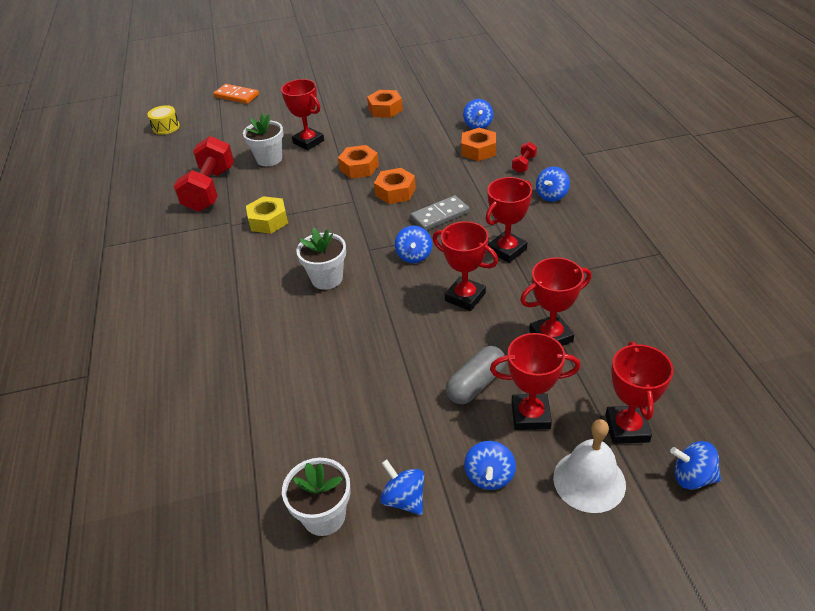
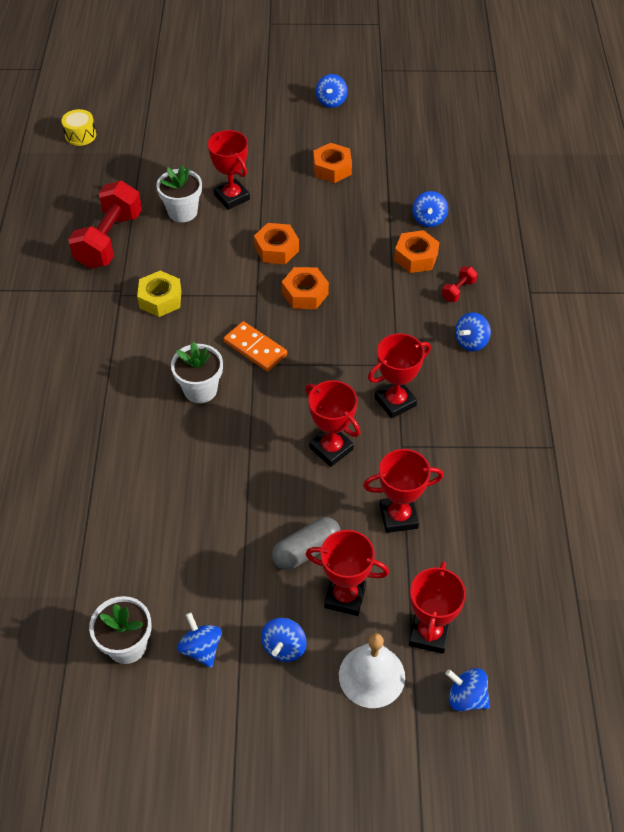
camera: 10 degrees right, 10 degrees up
orange domino [213,84,259,104] -> orange domino moved to [224,321,287,371]
blue spinning top [395,226,432,263] -> blue spinning top moved to [316,74,348,108]
grey domino [410,195,470,231] -> none

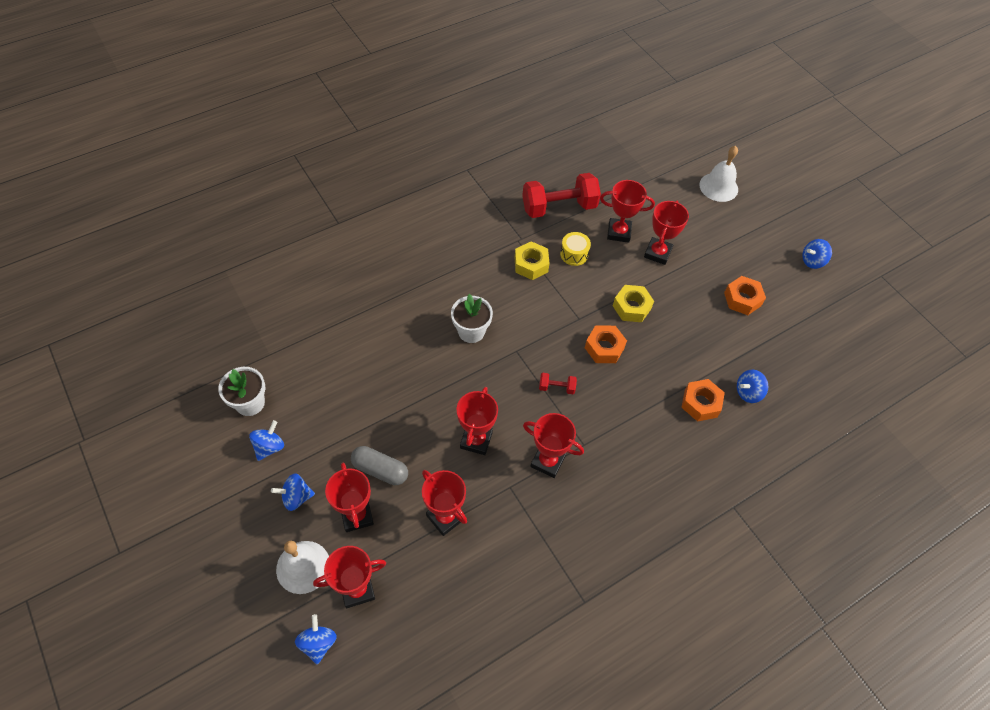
camera: 55 degrees right, 5 degrees up
yellow drum [61,109,96,146] -> yellow drum moved to [560,232,591,266]
white flower pot [156,165,202,222] -> red trophy [600,180,655,243]
orange domino [224,321,287,371] -> none
orange nut [254,223,299,264] -> yellow nut [613,285,654,322]
red dumbbell [442,266,477,302] -> red dumbbell moved to [539,373,577,394]
blue spinning top [455,312,491,351] -> none
none -> white bell [699,146,738,202]

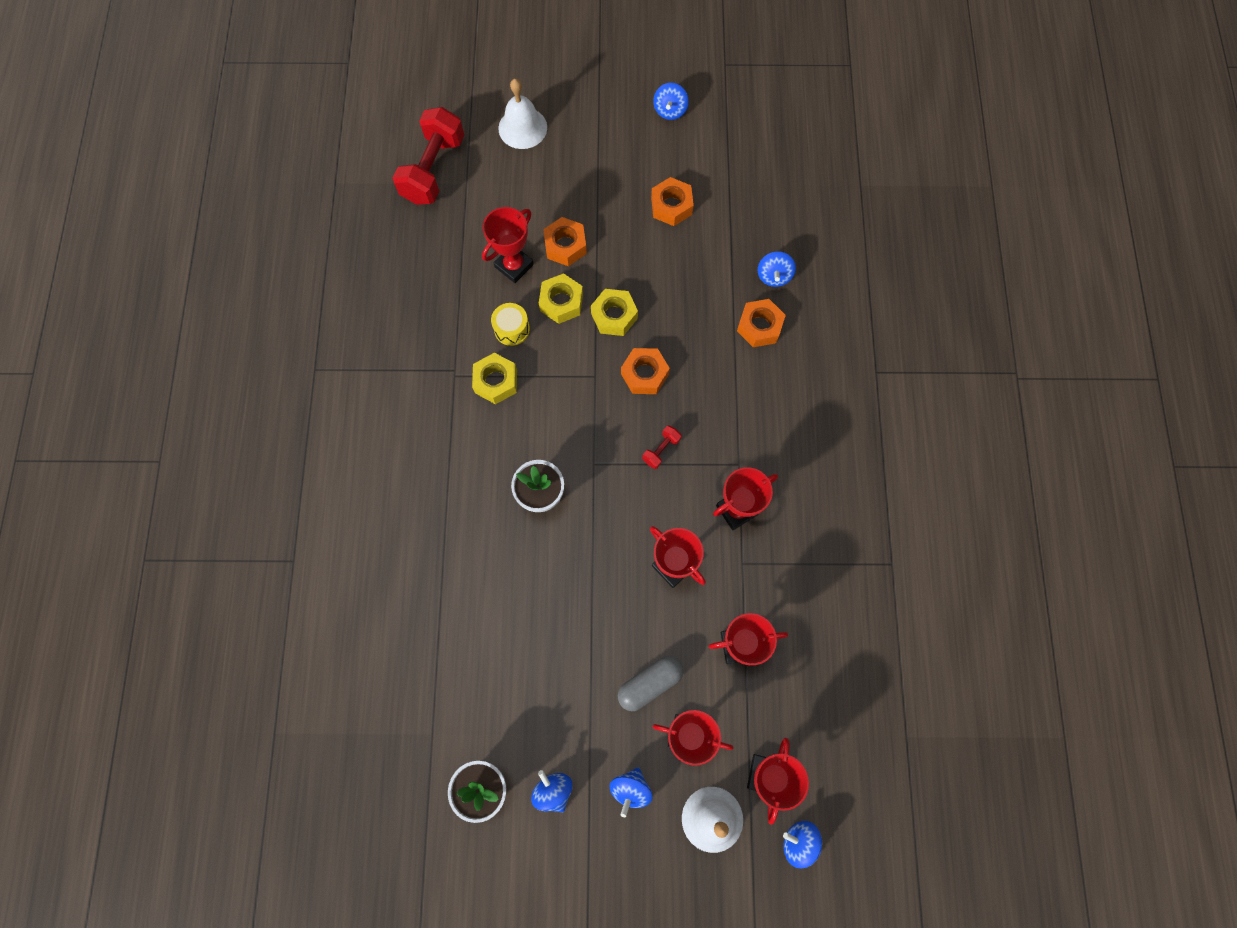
camera: 55 degrees left, 15 degrees up
red dumbbell [522,173,601,218] -> red dumbbell moved to [393,107,465,205]
red trophy [644,201,689,265] -> orange nut [543,217,587,266]
none -> yellow nut [539,273,583,324]

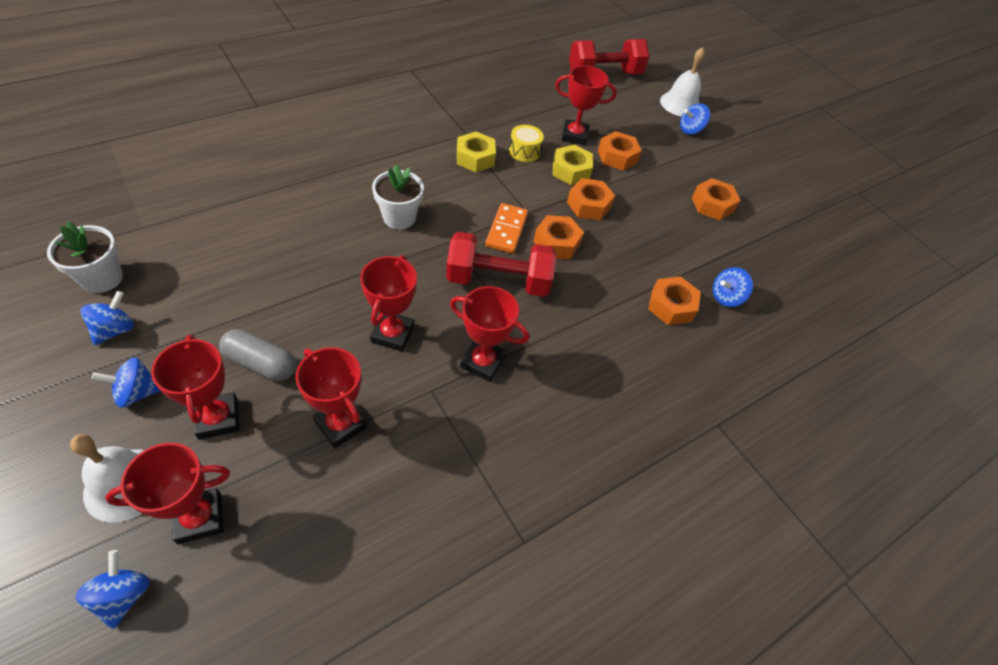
camera: 50 degrees right, 20 degrees down
yellow nut [591,289,638,336] -> orange nut [567,178,615,220]
red dumbbell [642,425,681,469] -> red dumbbell [446,232,556,297], size x2.31
blue spinning top [653,83,689,120] -> blue spinning top moved to [680,103,710,135]
none -> orange domino [485,203,528,253]

